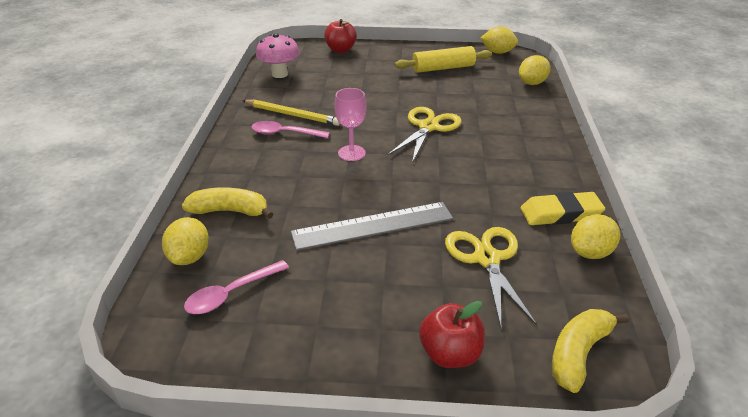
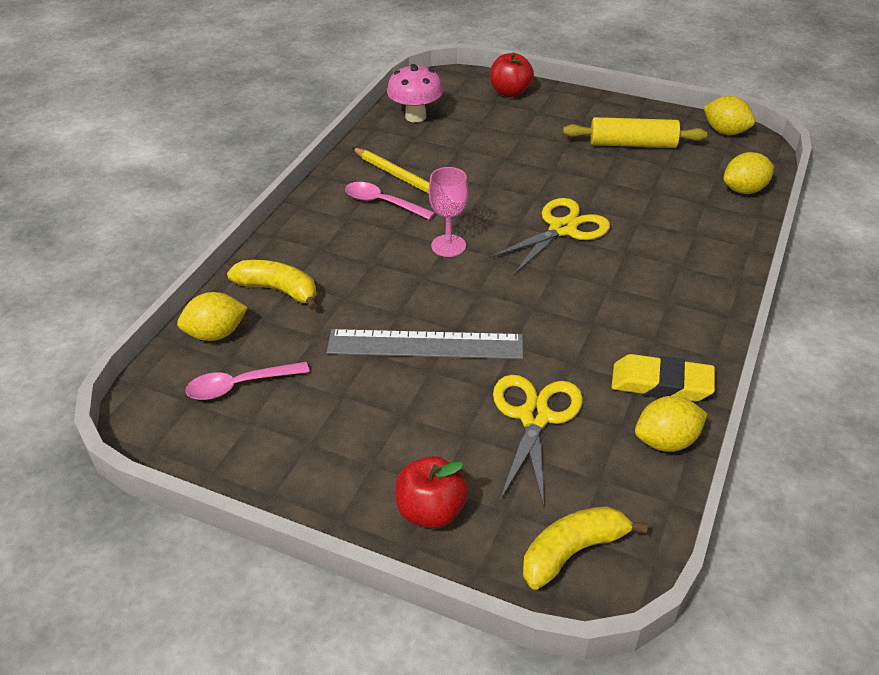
camera: 20 degrees right, 5 degrees up
yellow lemon [162,217,209,265] -> yellow lemon turned 45 degrees clockwise [177,292,248,341]

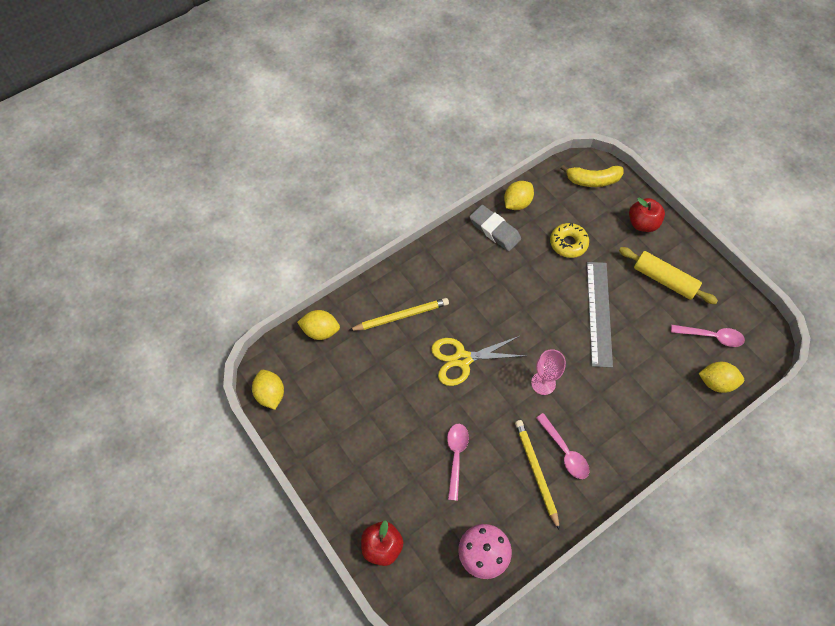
camera: 150 degrees left, 20 degrees up
yellow banana [227,260,318,310] -> none
grey ruler [327,329,523,359] -> grey ruler turned 60 degrees clockwise [587,262,613,368]
yellow scissors [493,375,583,507] -> yellow donut [550,223,589,258]
yellow rolling pin [563,117,707,148] -> yellow rolling pin moved to [619,247,718,304]
yellow eraser [611,354,715,401] -> grey eraser [469,205,521,251]
yellow lemon [635,396,708,452] -> yellow lemon turned 60 degrees counterclockwise [504,181,534,210]
none -> yellow pencil [349,298,449,331]
none -> pink spoon [447,424,469,501]

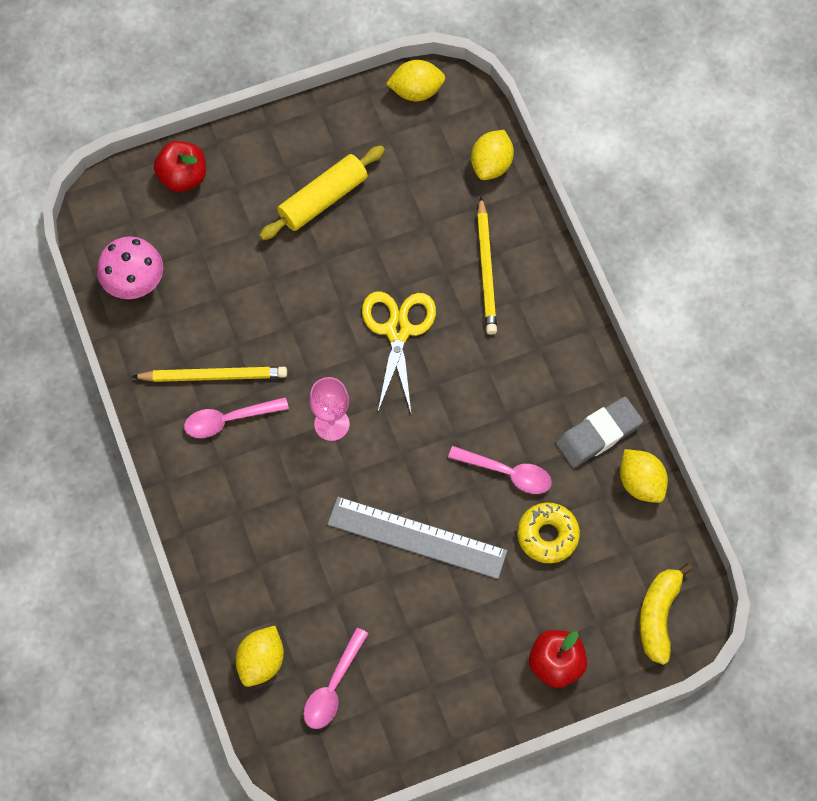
camera: 105 degrees right, 5 degrees up
pink spoon [447,424,469,501] -> pink spoon moved to [448,446,552,494]
yellow rolling pin [619,247,718,304] -> yellow rolling pin moved to [259,145,385,240]

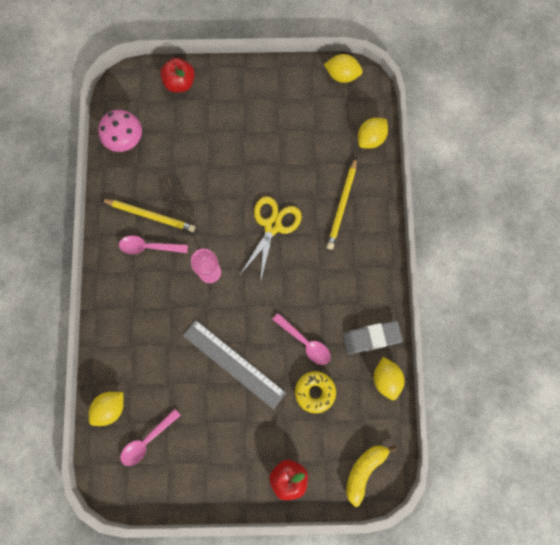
camera: 20 degrees right, 10 degrees up
yellow rolling pin [259,145,385,240] -> none

